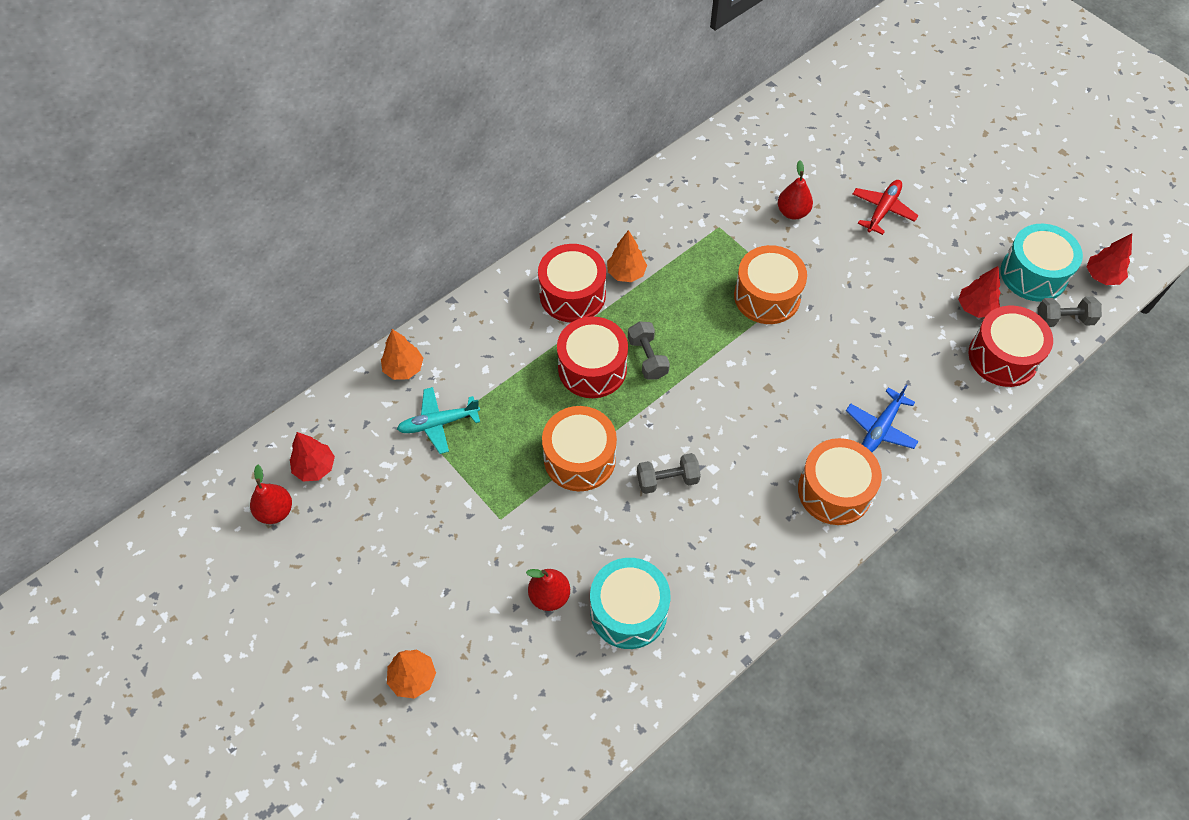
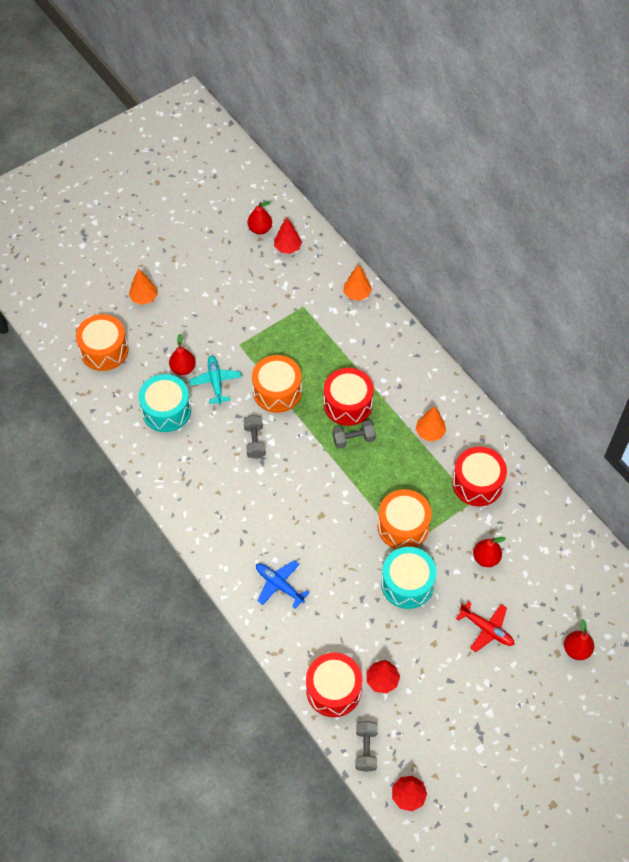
camera: 95 degrees right, 0 degrees up
turquoise plane [397,387,480,454] -> turquoise plane moved to [189,355,242,405]
red drum [538,244,606,322] -> red drum moved to [452,447,507,506]
orange drum [798,438,882,525] -> orange drum moved to [76,314,129,371]
turquoise drum [1001,224,1083,302] -> turquoise drum moved to [381,547,437,609]
none -> red pear [564,619,594,660]

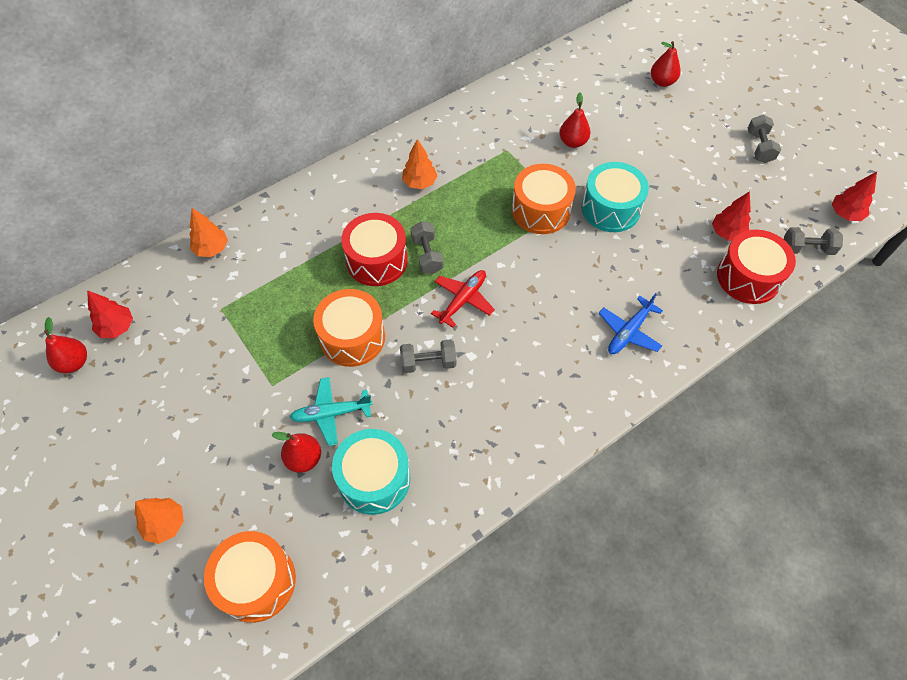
camera: 90 degrees left, 0 degrees up
red drum [452,447,507,506] -> none
red plane [456,601,515,652] -> red plane moved to [431,270,495,328]
none -> grey dumbbell [748,115,781,163]

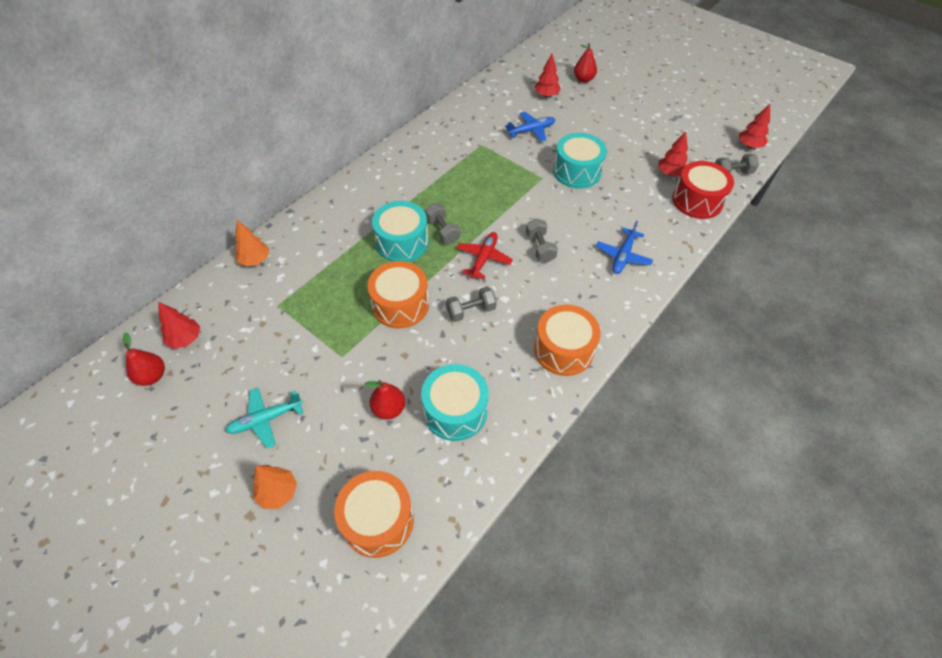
camera: 15 degrees left, 5 degrees down
turquoise plane [290,377,373,446] -> turquoise plane moved to [225,388,303,449]
red drum [341,213,408,286] -> turquoise drum [372,201,429,262]
orange tree [402,139,437,189] -> none
orange drum [512,164,576,234] -> orange drum moved to [534,305,601,376]
red pear [559,92,591,148] -> blue plane [505,112,555,142]
grey dumbbell [748,115,781,163] -> grey dumbbell moved to [526,218,558,263]
none -> red tree [534,54,561,97]

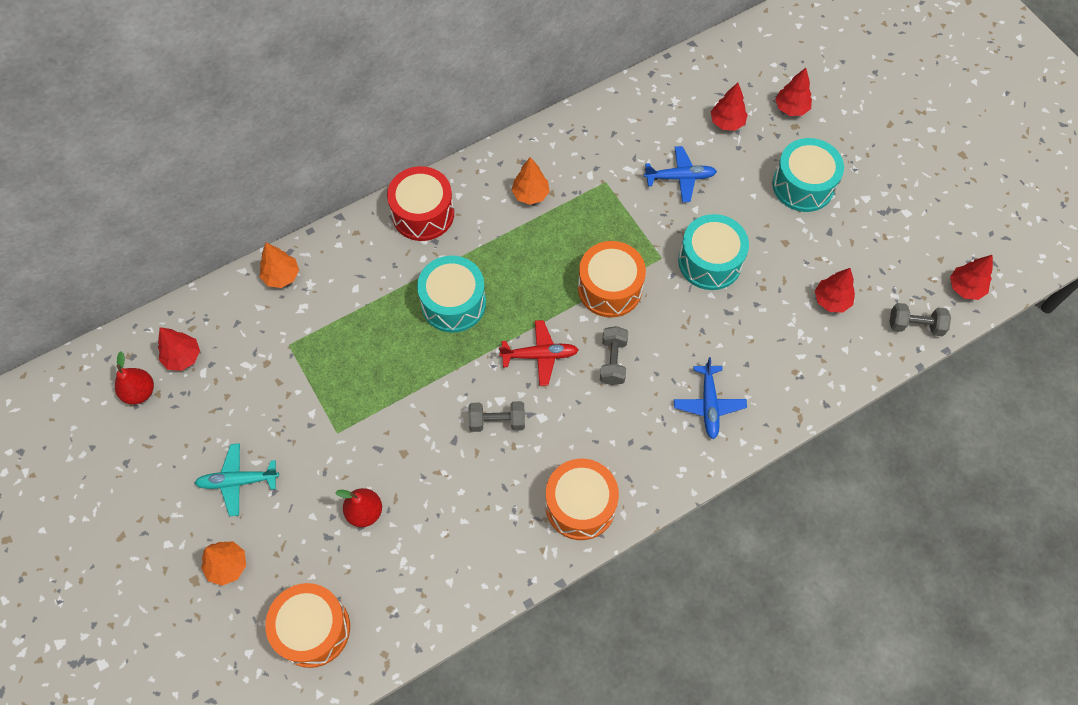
camera: 20 degrees right, 10 degrees up
orange drum [367,261,429,329] -> orange drum moved to [578,241,646,318]
turquoise drum [421,364,489,441] -> turquoise drum moved to [772,138,844,212]
grey dumbbell [425,203,460,244] -> none
red plane [457,232,513,279] -> red plane turned 45 degrees clockwise [499,320,579,386]
red pear [574,43,597,83] -> red tree [775,68,812,116]
blue plane [596,221,653,274] -> blue plane turned 45 degrees counterclockwise [674,357,747,439]
red drum [672,161,734,219] -> red drum moved to [387,166,454,241]
none -> orange tree [511,157,550,205]

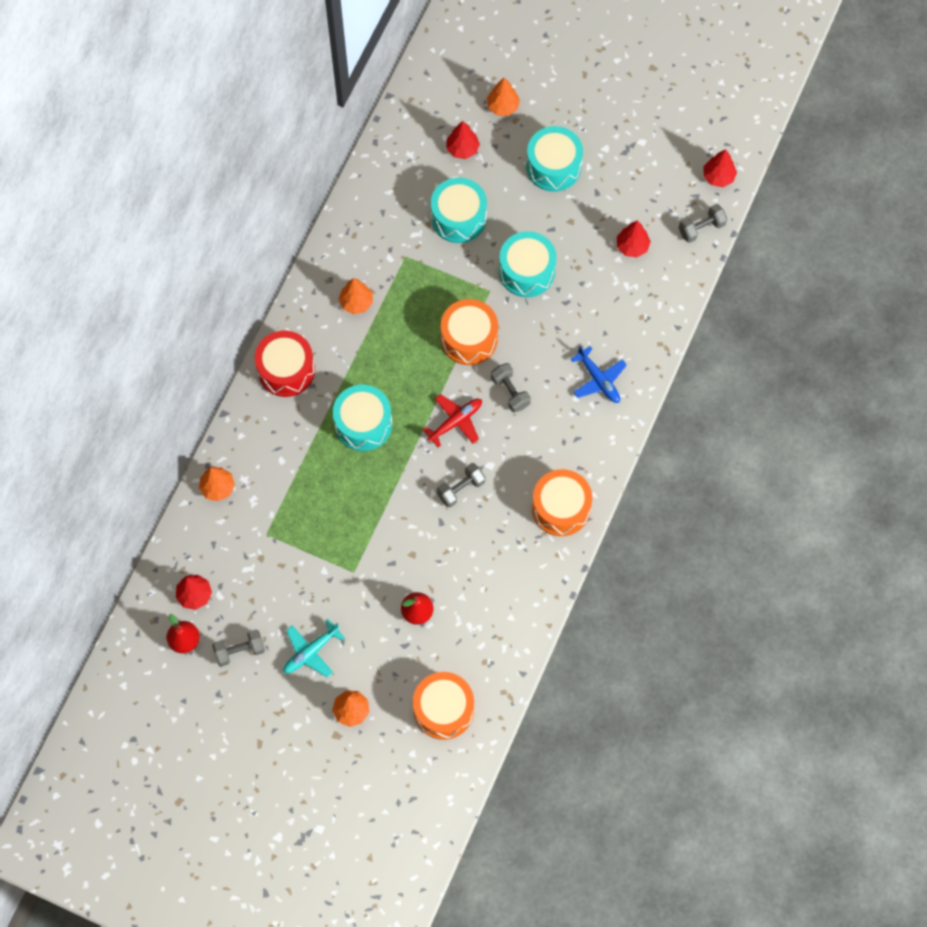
camera: 35 degrees left, 5 degrees up
blue plane [644,146,717,203] -> turquoise drum [431,178,487,243]
red tree [775,68,812,116] -> orange tree [487,78,520,116]
none -> grey dumbbell [212,630,265,667]

